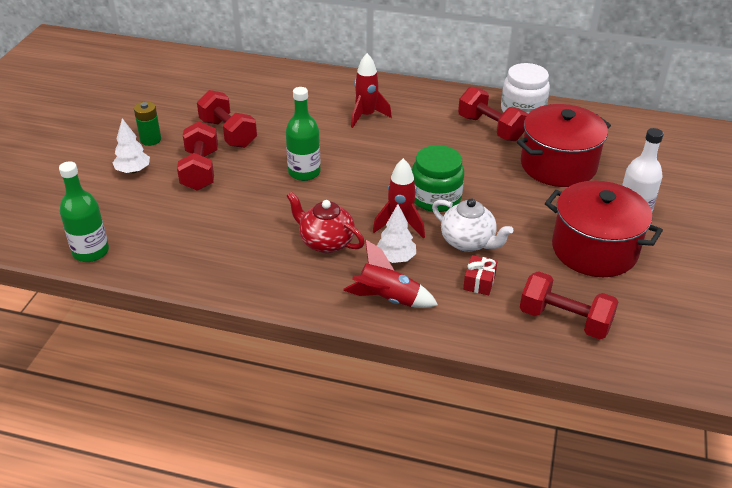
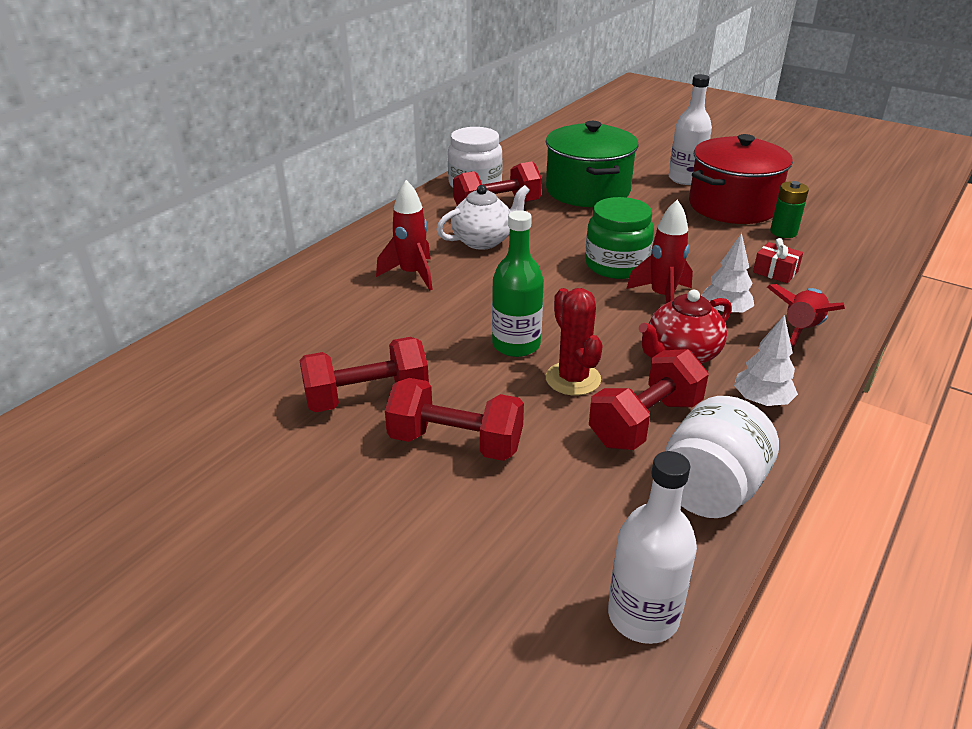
camera: 70 degrees left, 5 degrees down
green bottle [59,161,109,262] -> white bottle [608,451,697,644]
white tree [113,118,150,174] -> white tree moved to [734,315,798,406]
green battery [134,101,161,146] -> green battery moved to [770,181,809,238]
white teapot [432,198,514,252] -> white teapot moved to [436,185,530,250]
red pot [517,104,611,187] -> green pot [546,121,638,207]
red dumbbell [520,271,618,339] -> red dumbbell moved to [589,349,709,450]
none -> red cactus [546,288,603,395]
none -> white jar [666,396,779,518]

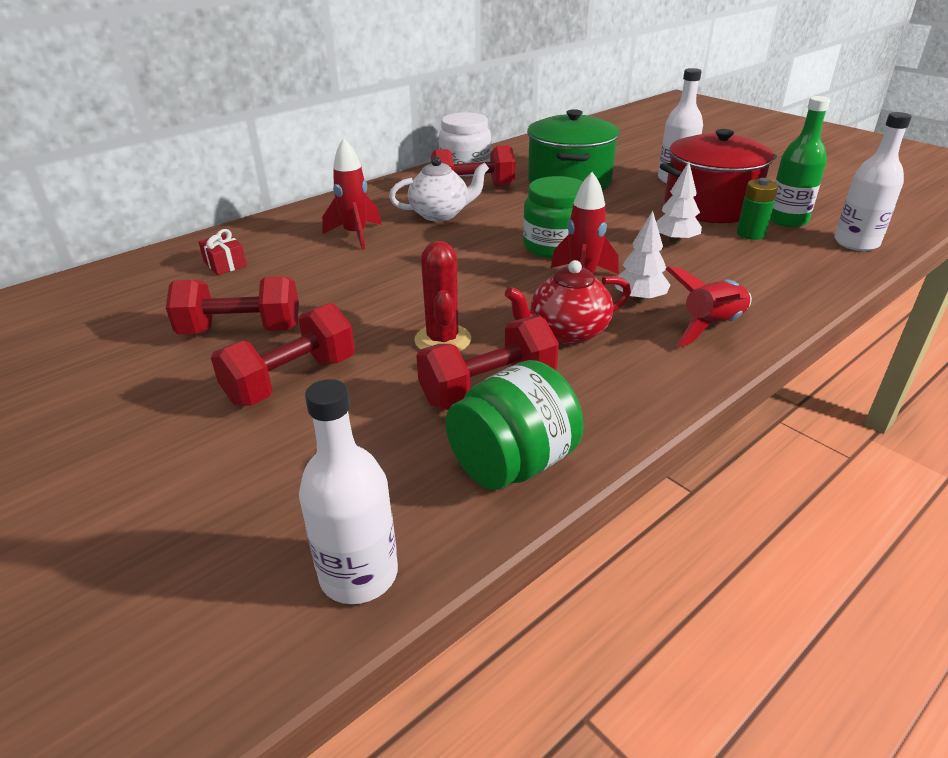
camera: 15 degrees right, 0 degrees up
red dumbbell [385,378,524,461] -> red dumbbell turned 75 degrees counterclockwise [211,303,355,406]
green bottle [492,210,544,357] -> green bottle moved to [770,96,830,227]
white jar [666,396,779,518] -> green jar [445,360,584,490]
white tree [734,315,798,406] -> white tree moved to [656,162,702,244]
red gift [753,238,803,283] -> red gift moved to [198,229,247,275]
none -> white bottle [835,112,912,251]

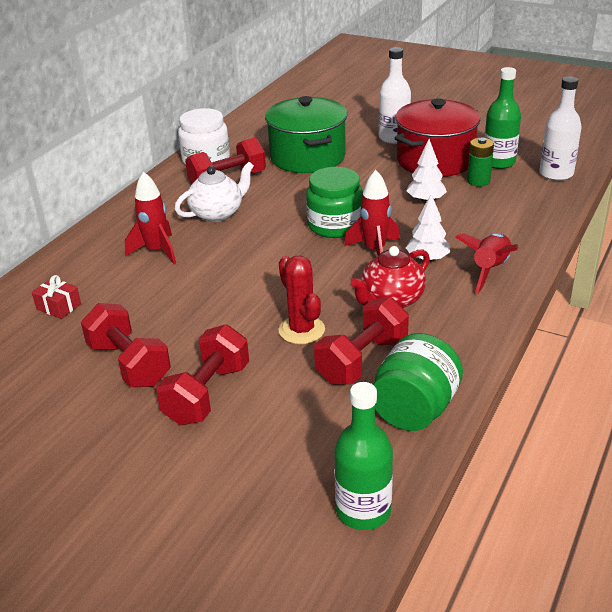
camera: 20 degrees left, 0 degrees up
red dumbbell [166,276,299,335] -> red dumbbell turned 75 degrees clockwise [81,303,171,387]
white bottle [299,379,398,604] -> green bottle [334,382,393,530]

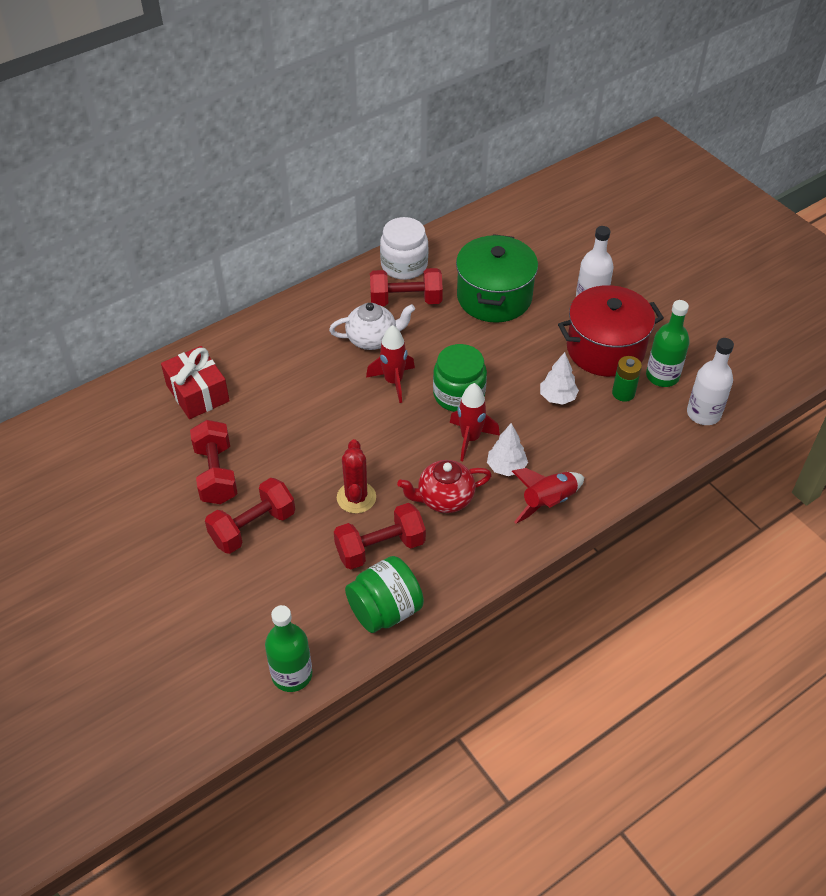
camera: 25 degrees right, 15 degrees up
red gift [32,275,81,319] -> red gift [161,346,230,419], size x1.87
red rocket [125,171,176,264] -> red rocket moved to [366,325,415,403]

